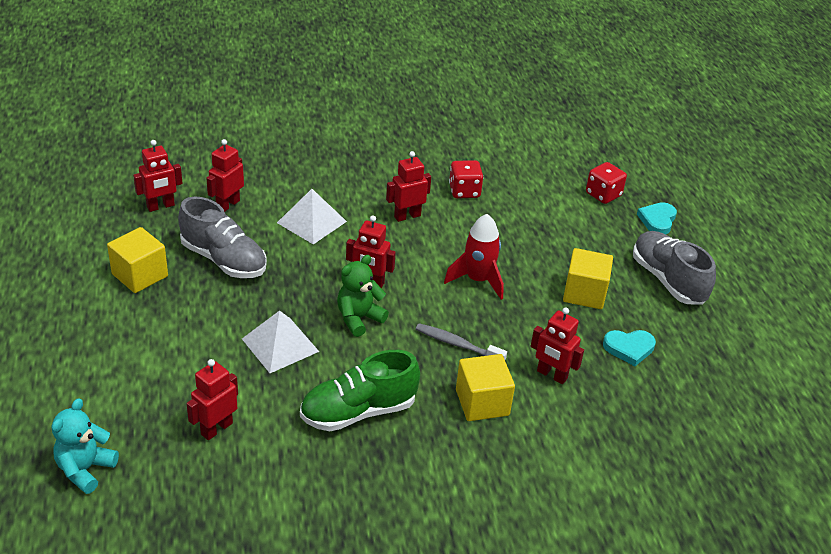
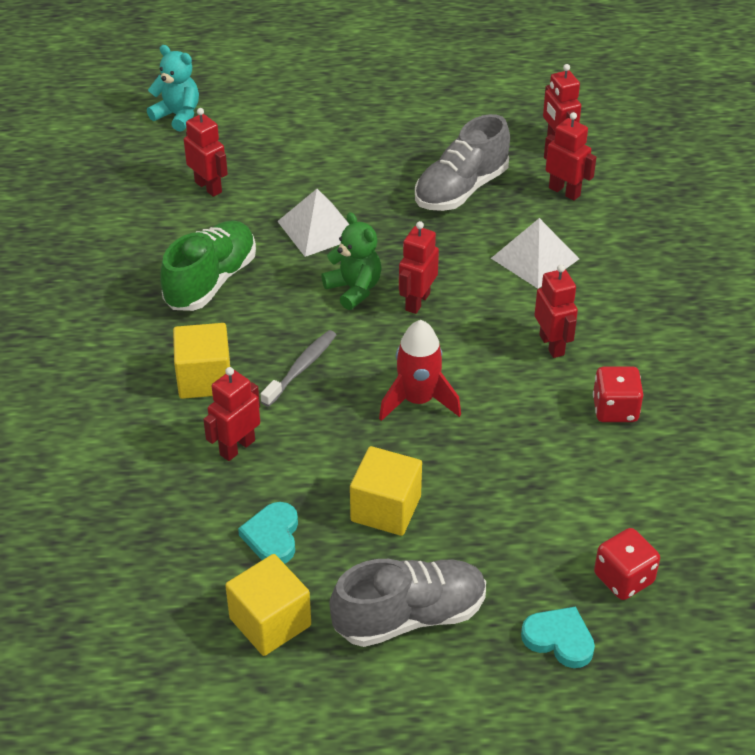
camera: 100 degrees right, 5 degrees up
yellow cube [107,227,168,293] -> yellow cube moved to [225,554,311,656]
green shoe [300,350,420,431] -> green shoe turned 45 degrees clockwise [160,220,256,311]

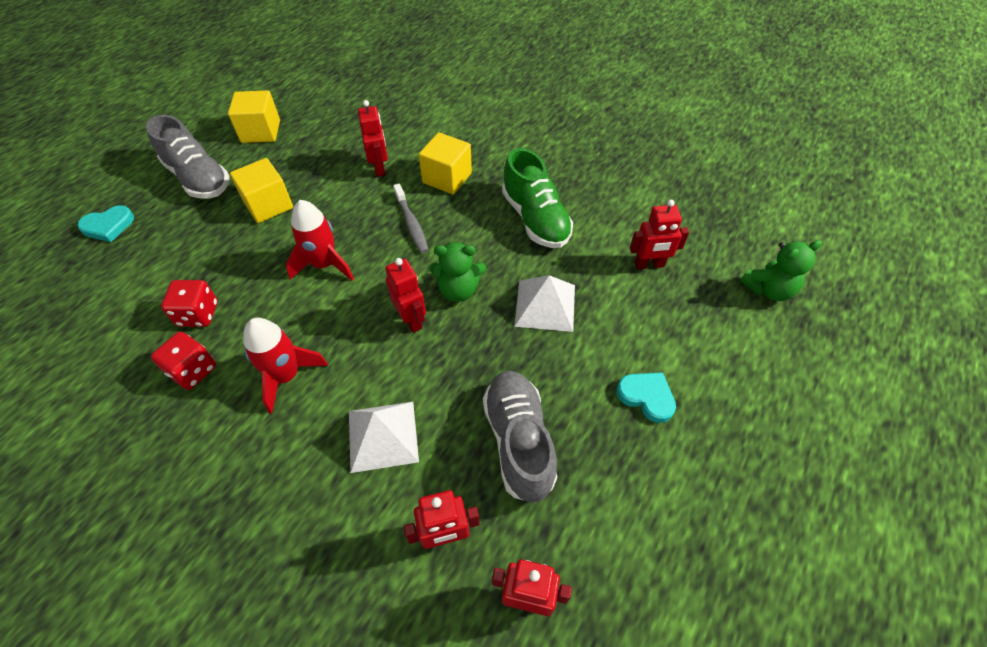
camera: 125 degrees right, 10 degrees up
turquoise teddy bear [147,45,199,132] -> green teddy bear [740,240,822,301]
turquoise heart [238,502,298,564] -> turquoise heart moved to [617,372,676,423]
grey shoe [330,559,486,647] -> grey shoe turned 60 degrees counterclockwise [146,115,230,198]
red robot [534,264,578,358] -> red rocket [243,318,328,414]
red dice [594,528,660,600] -> red dice moved to [161,280,217,327]

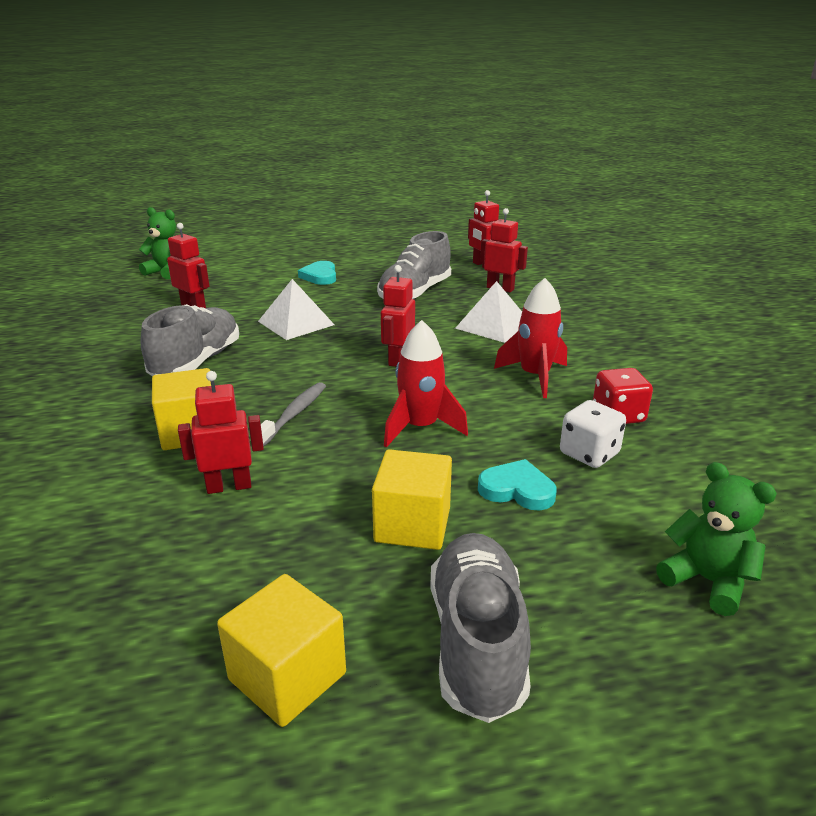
camera: 135 degrees left, 25 degrees down
turquoise heart [78,205,134,242] -> turquoise heart moved to [478,459,557,510]
red dice [161,280,217,327] -> white dice [560,400,626,468]
red robot [358,100,388,177] -> red robot turned 45 degrees clockwise [178,371,264,494]
green teddy bear [429,242,486,302] -> green teddy bear moved to [656,462,777,616]
green shoe [502,148,573,248] -> grey shoe [140,304,239,376]

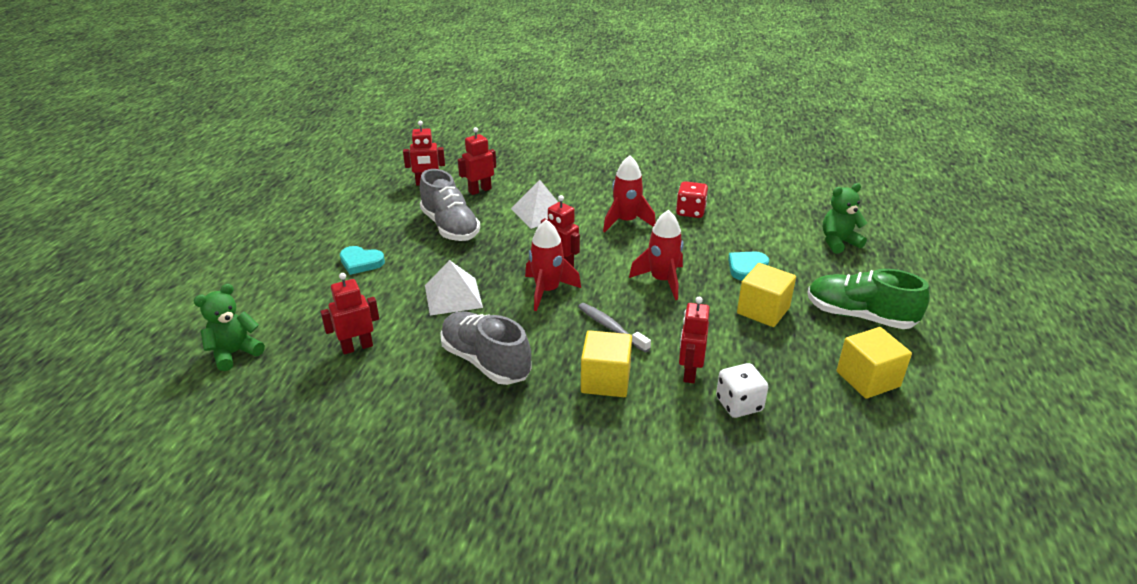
camera: 65 degrees left, 5 degrees up
grey shoe [430,533,531,723] -> green shoe [807,269,930,329]
white dice [560,400,626,468] -> white dice moved to [716,363,768,418]
none -> red rocket [525,219,581,311]

